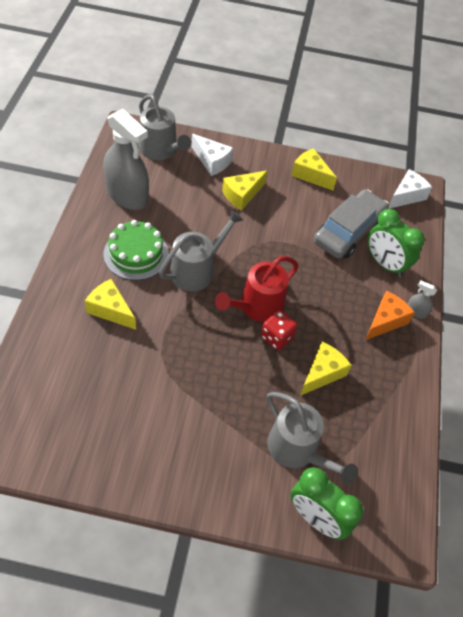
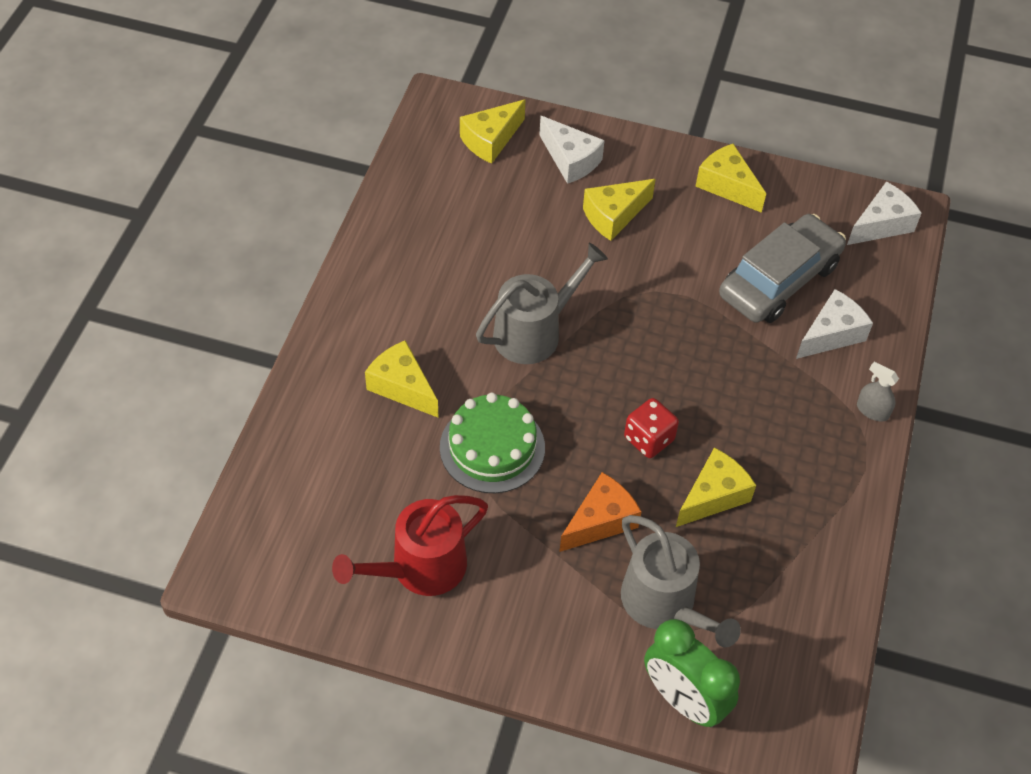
camera: 10 degrees right, 0 degrees up
grey spray bottle [103,109,149,210] -> none
green cake [103,220,169,280] -> green cake moved to [440,393,545,493]
grey watering can [139,94,191,160] -> yellow cheese [460,99,526,164]
red watering can [215,256,299,322] -> red watering can moved to [332,495,488,596]
orange cheese [366,291,415,340] -> orange cheese moved to [559,472,641,552]
green clock [368,209,425,277] -> white cheese [796,289,873,359]

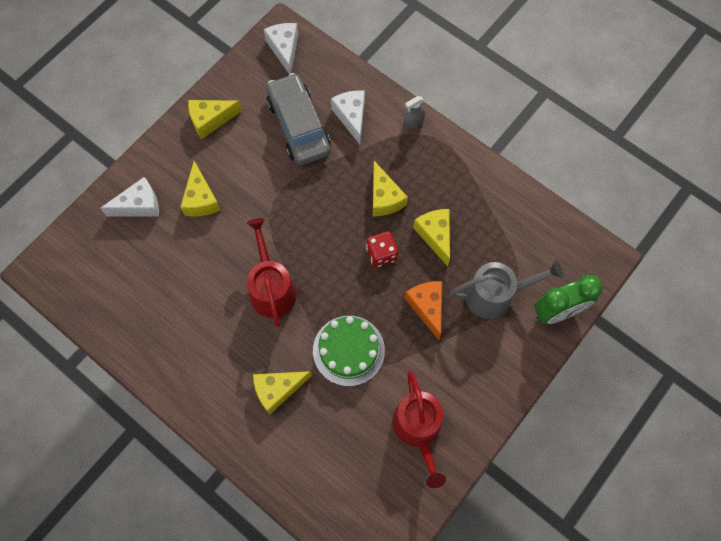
camera: 65 degrees left, 15 degrees up
yellow cheese [460,99,526,164] -> yellow cheese moved to [373,161,408,216]
grey watering can [476,243,608,364] -> red watering can [247,218,297,327]

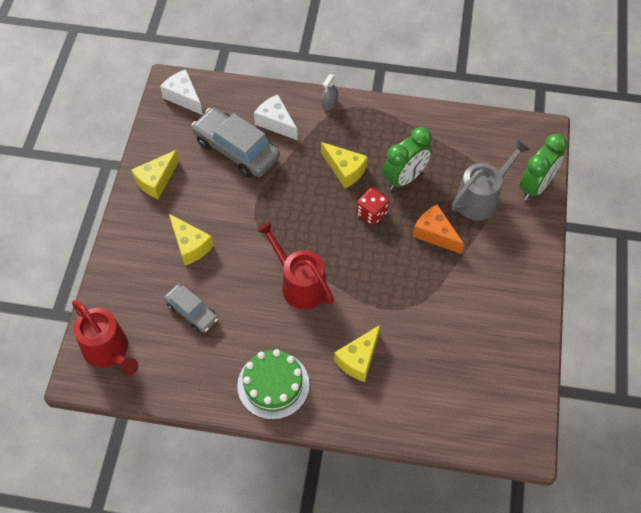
camera: 30 degrees left, 10 degrees down
white cheese [100,177,159,217] -> none
green cake [313,316,385,386] -> green cake moved to [237,349,310,420]
red watering can [392,370,446,488] -> red watering can moved to [72,300,138,376]
yellow cheese [413,209,450,266] -> green clock [383,127,432,190]
none -> grey car [164,284,218,333]

